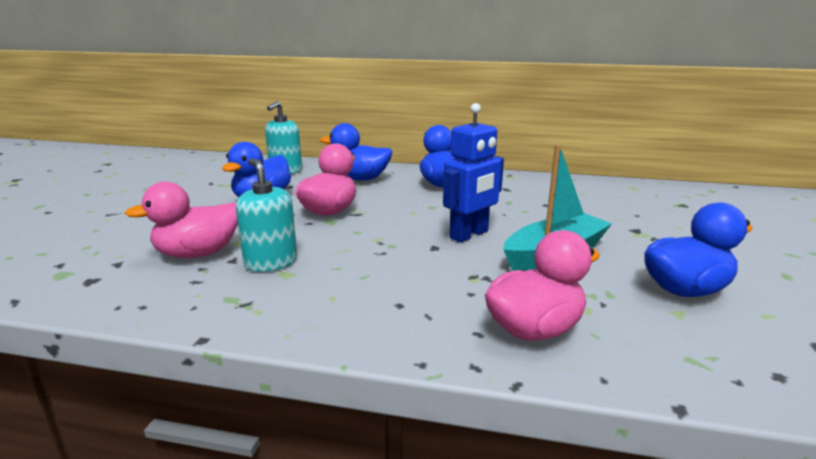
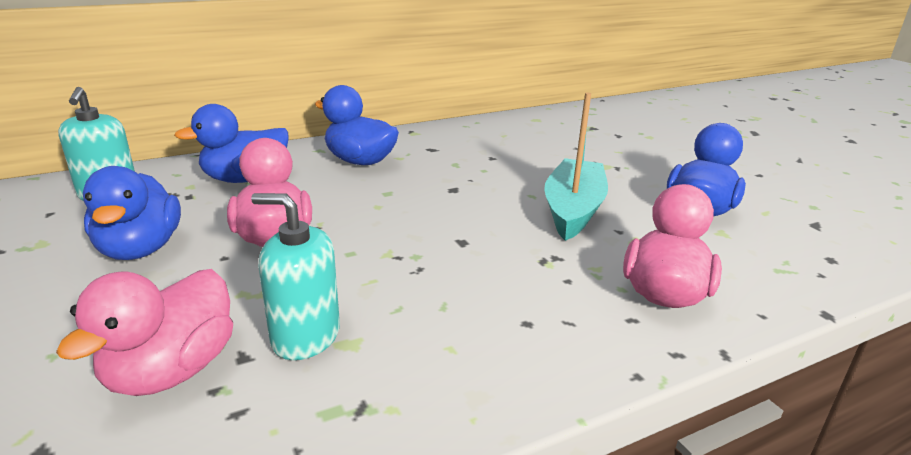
camera: 40 degrees left, 5 degrees up
blue robot [443,103,504,243] -> none

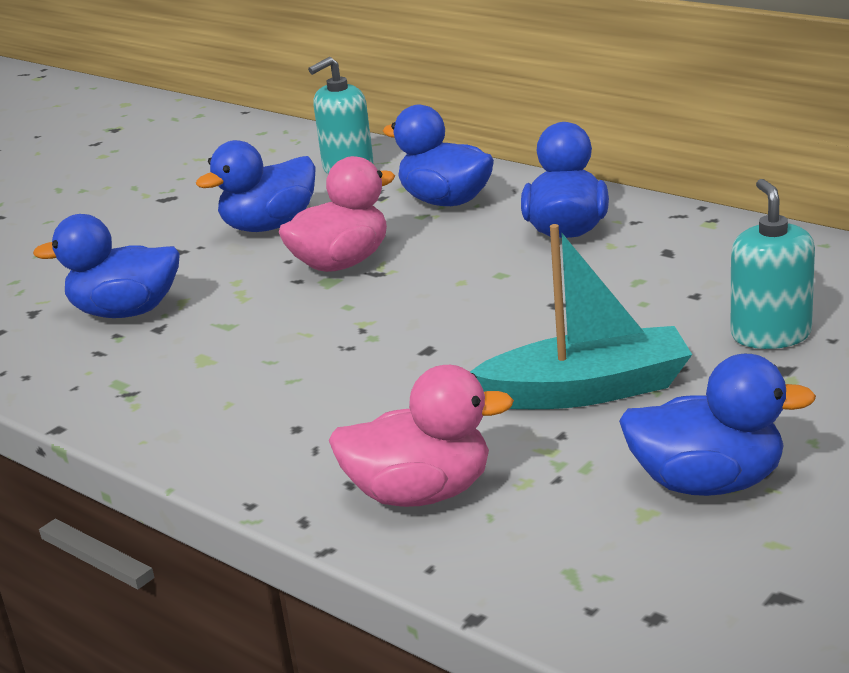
camera: 70 degrees right, 0 degrees up
pink duck [56,269,233,396] -> blue duck [33,214,180,318]
turquoise soap dispenser [251,193,340,360] -> turquoise soap dispenser moved to [731,179,815,349]

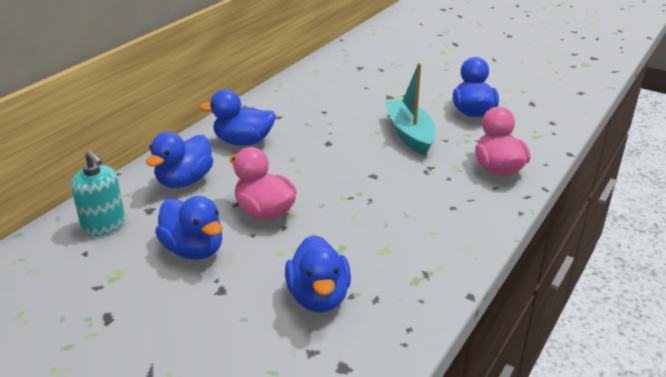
camera: 100 degrees left, 5 degrees up
turquoise soap dispenser [731,179,815,349] -> none

